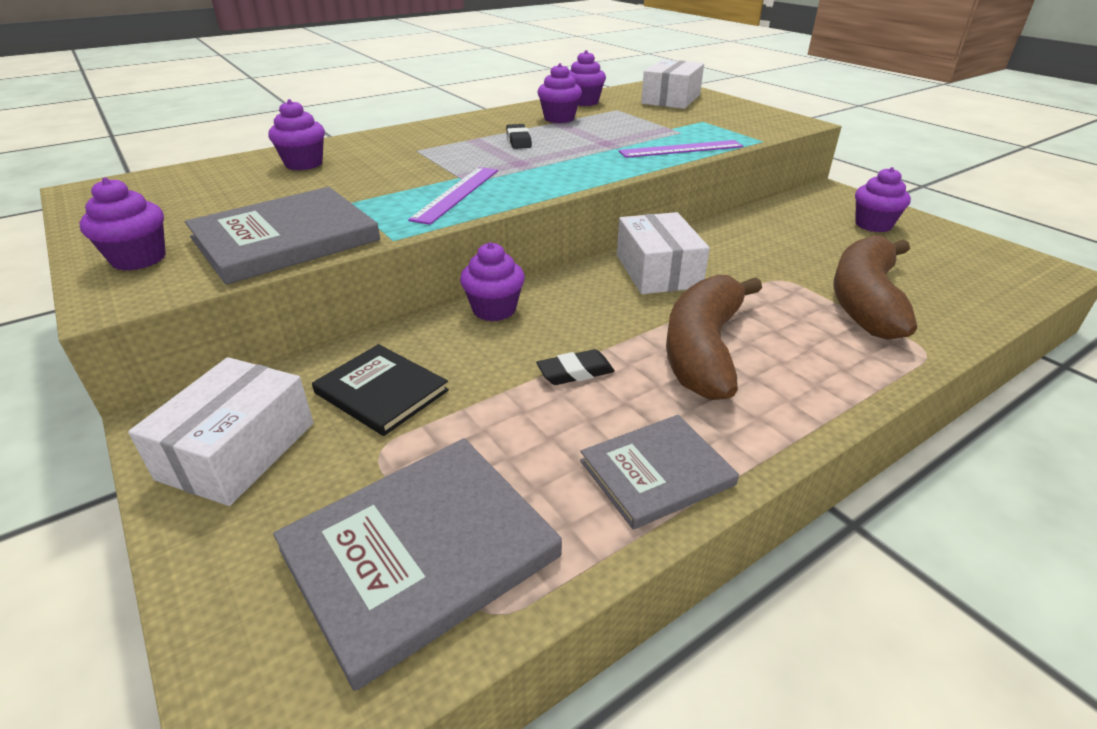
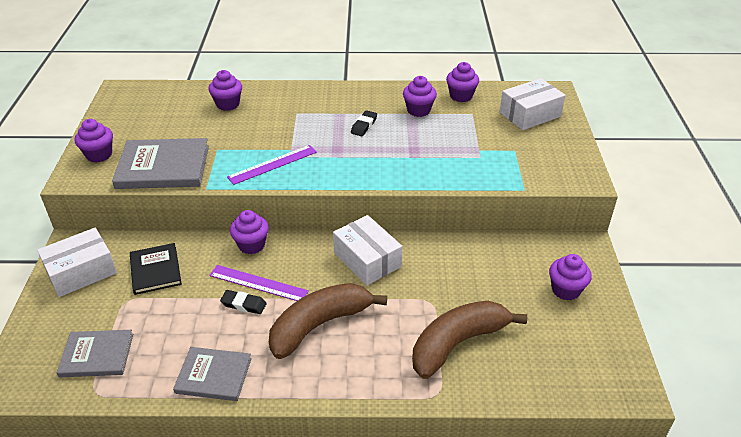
camera: 35 degrees right, 5 degrees up
grey book [273,438,562,691] -> grey book [57,330,133,377], size x0.63
white box [617,212,710,294] -> white box turned 60 degrees counterclockwise [333,215,402,285]
purple ruler [619,140,743,158] -> purple ruler moved to [209,265,309,301]

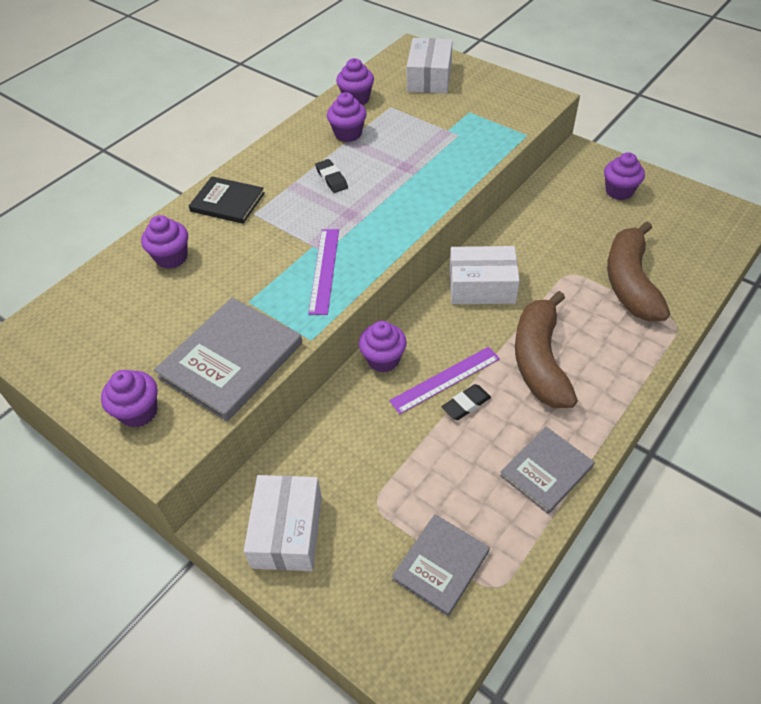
camera: 50 degrees left, 10 degrees up
black book [130,243,182,295] -> black book moved to [189,176,265,224]

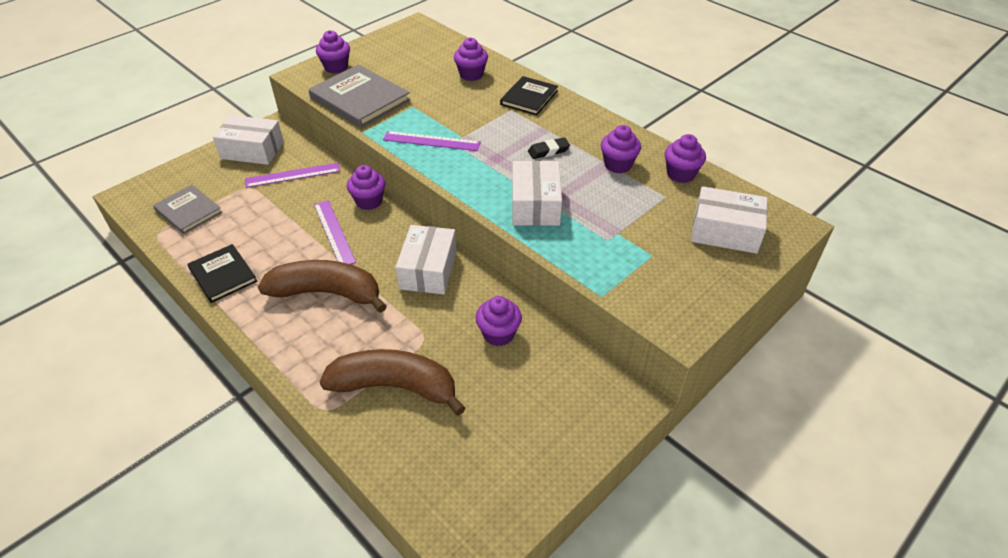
camera: 95 degrees right, 5 degrees down
black eraser [442,384,491,420] -> none
grey book [500,427,594,514] -> black book [187,244,257,303]
purple cupcake [604,152,645,200] -> purple cupcake moved to [476,296,522,346]
none -> purple ruler [245,163,340,188]
none -> white box [512,161,562,226]

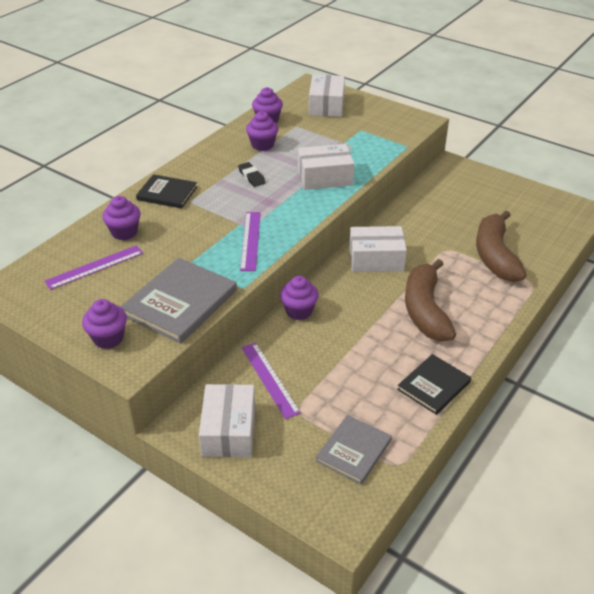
camera: 100 degrees left, 5 degrees down
purple ruler [314,200,356,264] -> purple ruler moved to [44,245,143,290]
purple cupcake [476,296,522,346] -> none

